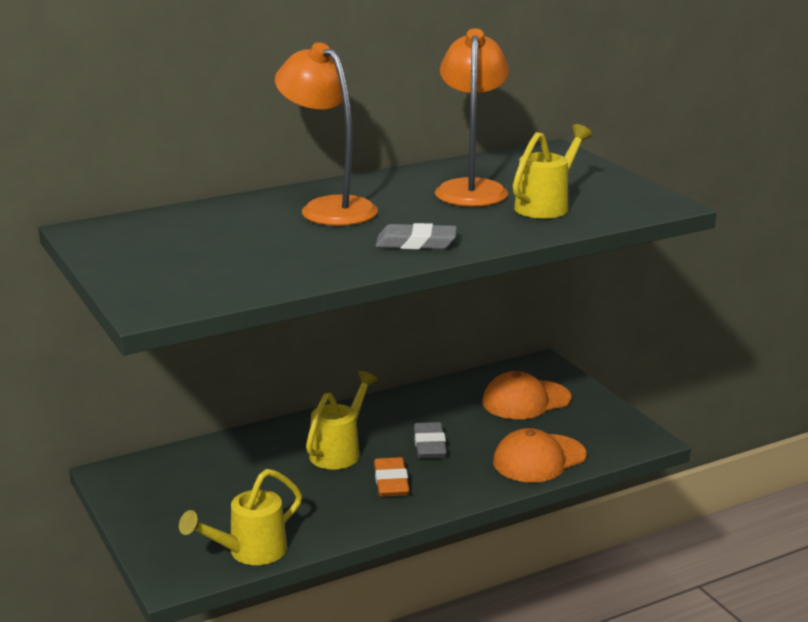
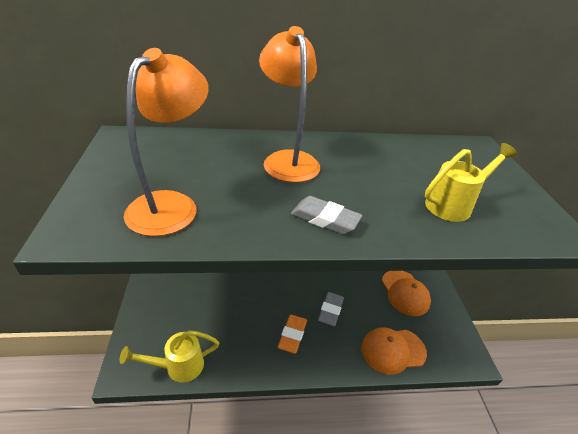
camera: 20 degrees right, 15 degrees up
yellow watering can [306,371,378,470] -> none
orange lamp [435,28,509,207] -> orange lamp moved to [124,48,209,236]
orange cap [482,371,571,419] -> orange cap turned 105 degrees counterclockwise [382,271,431,316]

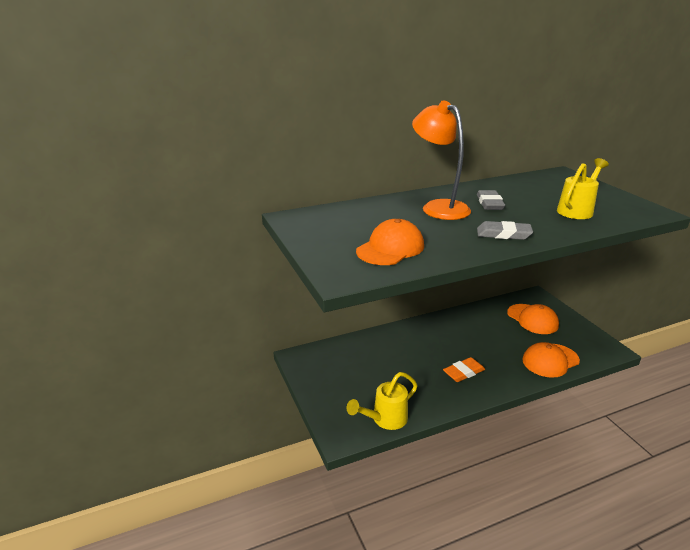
camera: 15 degrees left, 10 degrees down
orange lamp [124,48,209,236] -> orange cap [356,219,424,265]
orange eraser [277,315,307,354] -> orange eraser turned 60 degrees clockwise [443,357,485,382]
grey eraser [318,292,344,326] -> grey eraser moved to [477,190,505,210]

